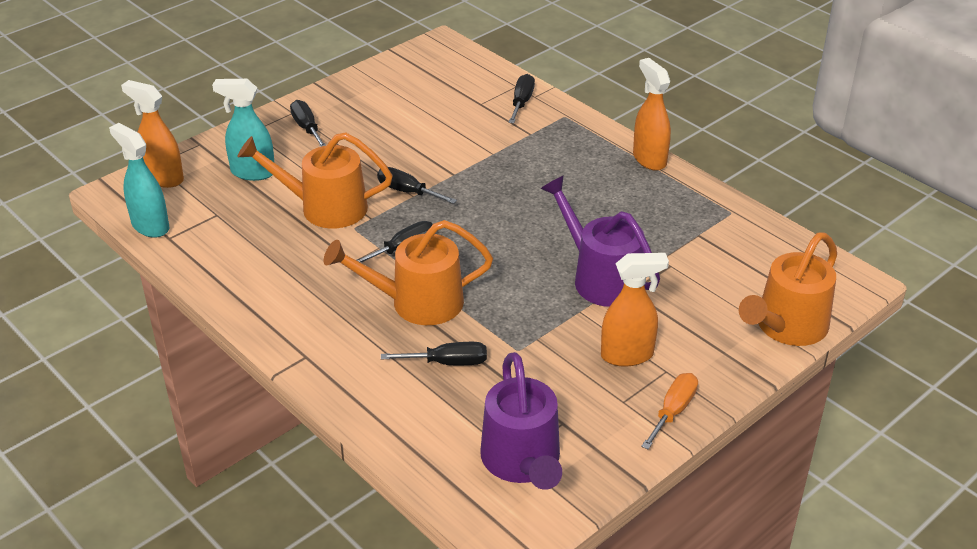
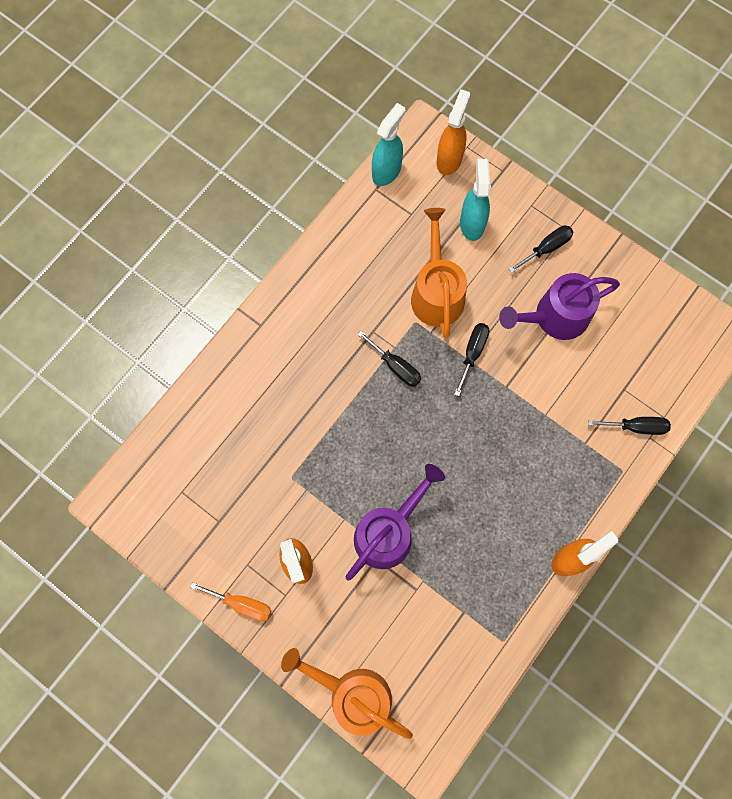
camera: 80 degrees right, 35 degrees up
orange watering can [324,220,493,325] -> none
black screwdriver [381,342,487,365] -> none
purple watering can [480,352,562,490] -> purple watering can moved to [499,273,620,340]

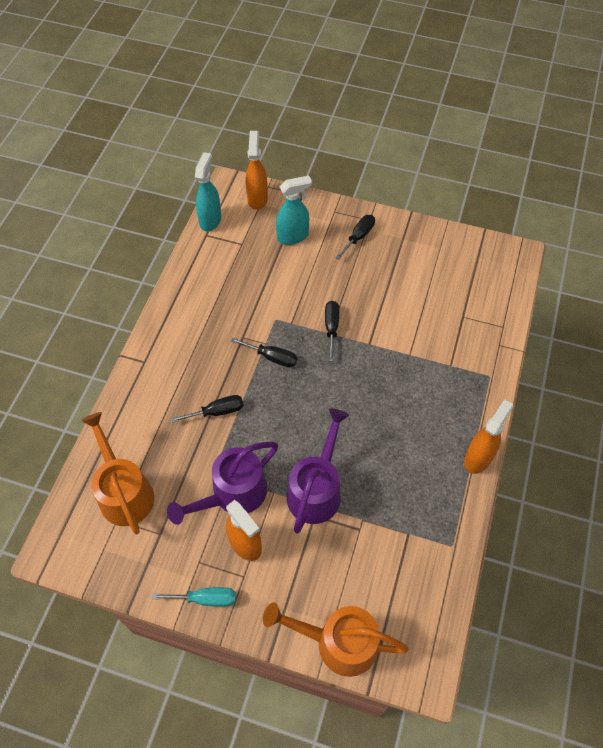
camera: 20 degrees left, 15 degrees down
orange screwdriver [190,582,272,621] -> turquoise screwdriver [152,587,236,607]
orange watering can [411,208,467,338] -> orange watering can moved to [81,412,154,534]
turquoise spray bottle [460,159,491,241] -> turquoise spray bottle turned 90 degrees clockwise [276,176,312,245]
purple watering can [499,273,620,340] -> purple watering can moved to [167,442,278,525]
black screwdriver [588,417,671,435] -> black screwdriver moved to [171,395,244,423]

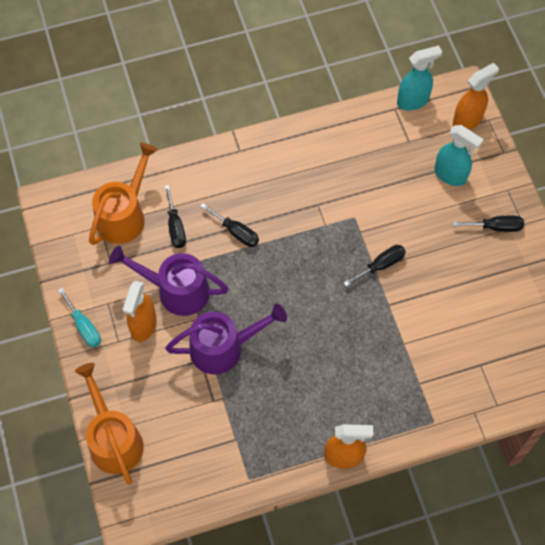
camera: 55 degrees right, 5 degrees up
black screwdriver [231,337,297,367] -> black screwdriver moved to [165,185,186,248]

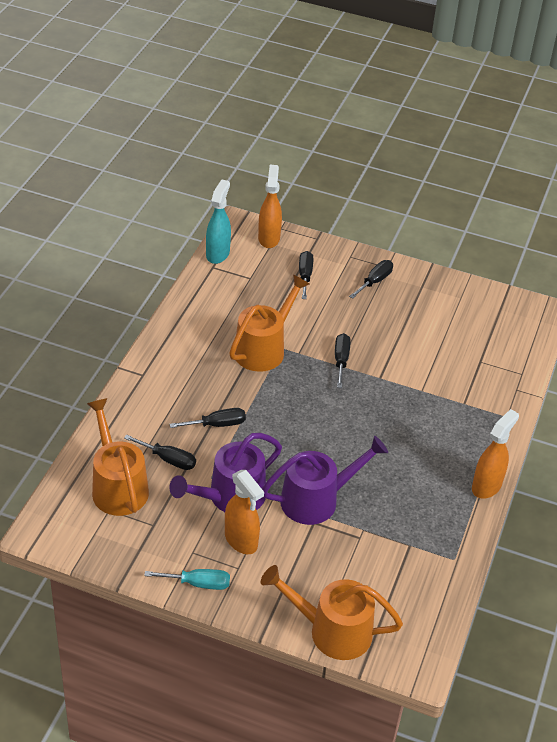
camera: 55 degrees left, 20 degrees down
purple watering can [165,304,287,375] -> purple watering can turned 45 degrees clockwise [262,436,388,525]
turquoise spray bottle [434,125,484,186] -> black screwdriver [299,251,313,299]
none -> orange watering can [229,275,309,372]

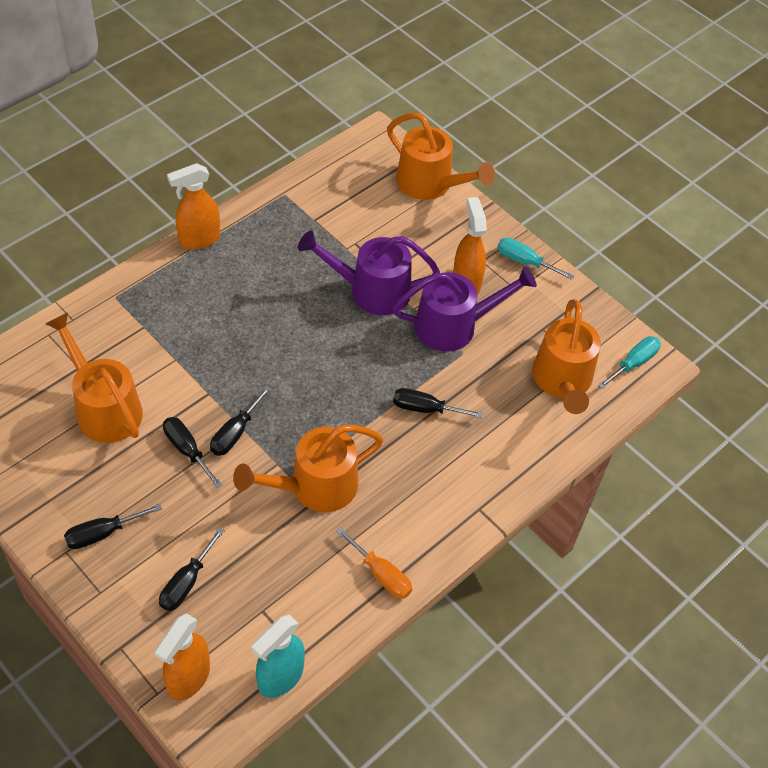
camera: 155 degrees left, 10 degrees up
black screwdriver [124,434,196,470] -> black screwdriver moved to [163,417,222,488]
none -> orange watering can [46,313,143,443]
none -> orange screwdriver [336,527,412,599]
none -> turquoise screwdriver [598,336,661,389]

